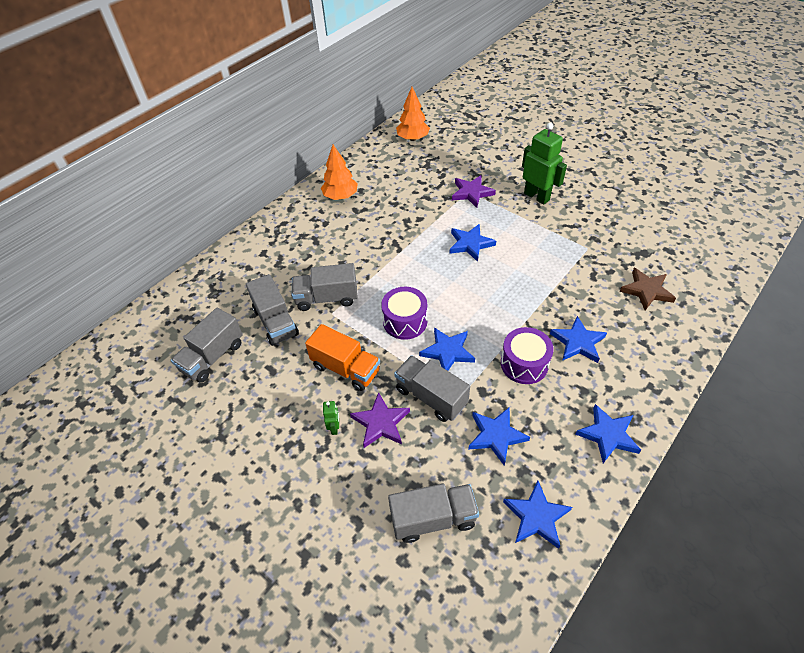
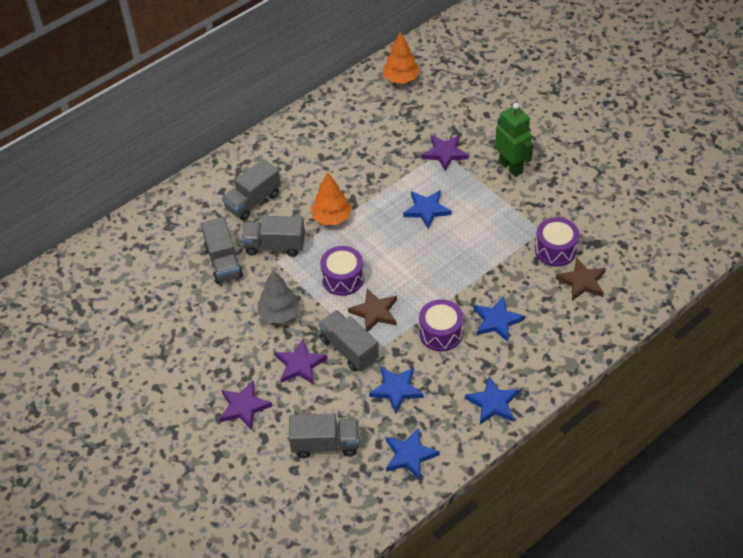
camera: 10 degrees right, 0 degrees up
grey truck [171,308,243,383] -> grey truck moved to [222,159,281,221]
orange truck [305,324,380,391] -> grey tree [258,270,300,324]
orange tree [321,145,358,200] -> orange tree moved to [311,172,352,225]
green robot [323,401,339,435] -> none
blue star [419,327,475,371] -> brown star [348,288,397,332]
none -> purple star [219,381,272,430]
none -> purple drum [535,217,579,266]

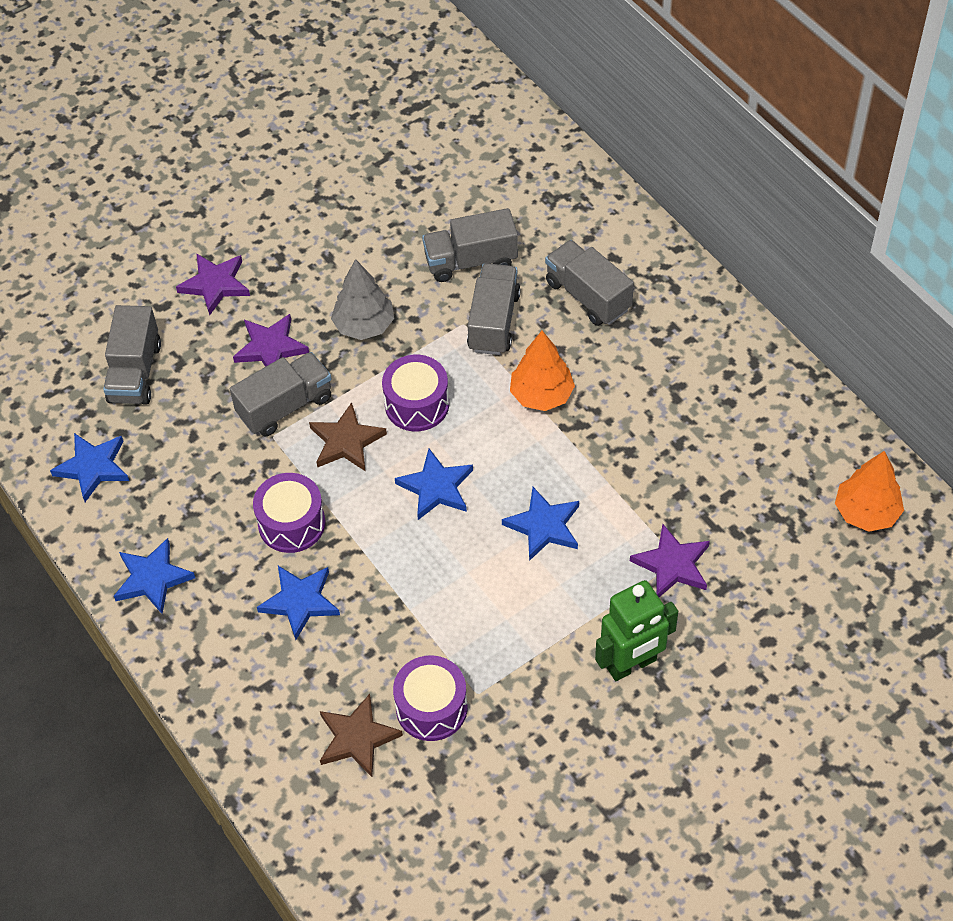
camera: 95 degrees right, 5 degrees up
blue star [369,367,423,414] -> blue star moved to [395,449,473,520]

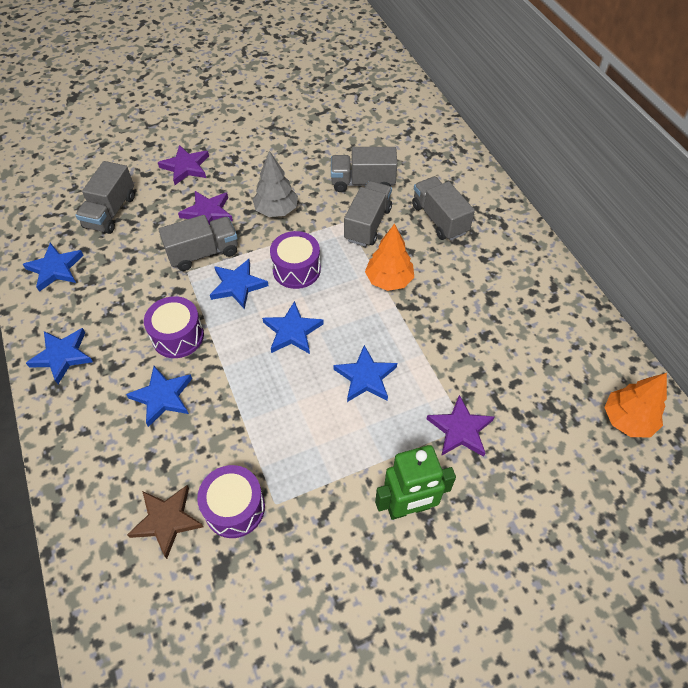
camera: 10 degrees right, 0 degrees up
brown star [309,402,387,471] -> blue star [210,259,268,309]

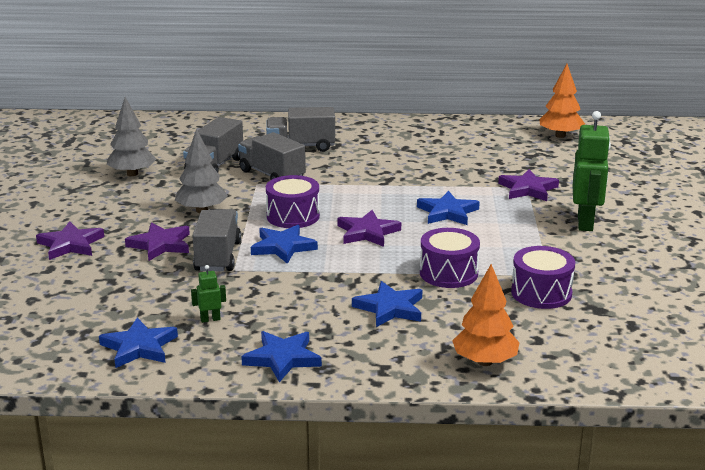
camera: 65 degrees left, 30 degrees down
grey truck [75,161,135,234] -> none
brown star [127,485,203,559] -> none
purple drum [144,296,204,358] -> purple drum moved to [420,228,480,288]
blue star [262,301,324,354] -> purple star [337,210,401,247]
orange tree [365,223,414,291] -> orange tree moved to [452,264,520,366]
none -> grey tree [107,97,156,176]
none -> green robot [191,265,226,323]

